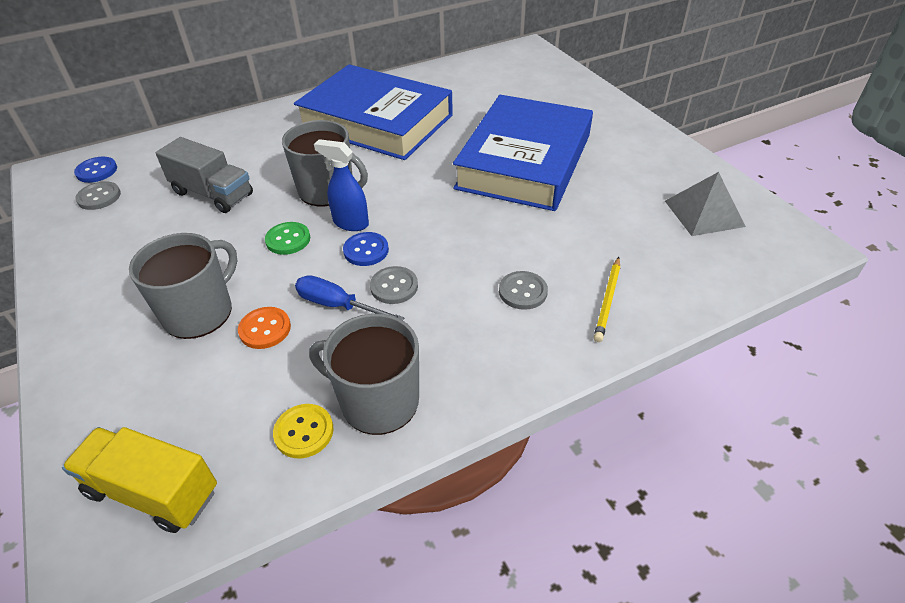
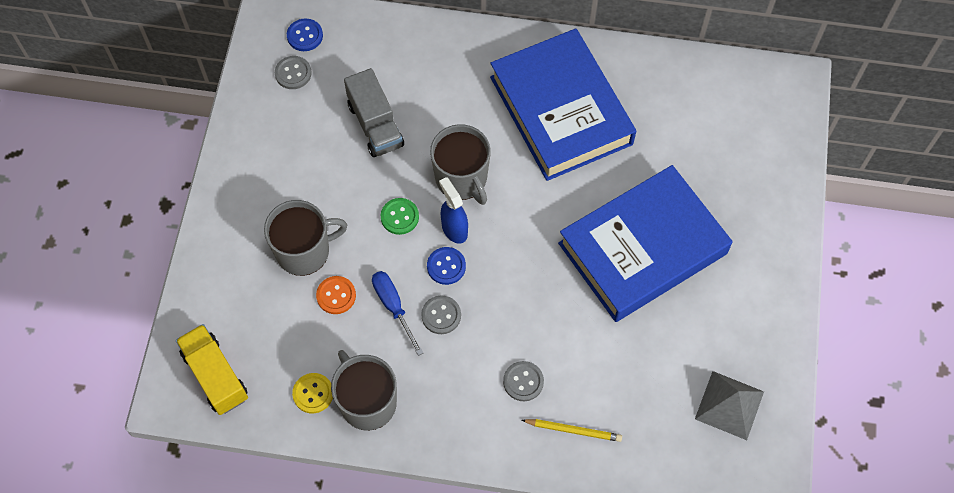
camera: 35 degrees right, 20 degrees up
yellow pencil [594,257,620,342] -> yellow pencil turned 135 degrees counterclockwise [521,419,622,442]

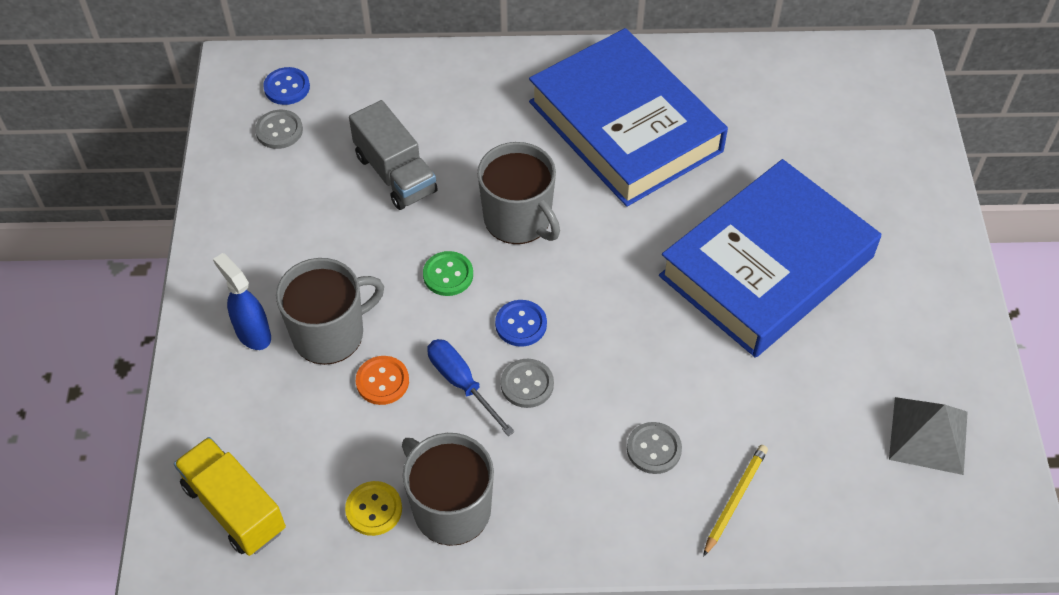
camera: 10 degrees left, 10 degrees down
blue spray bottle [439,177,468,244] -> blue spray bottle moved to [213,253,271,350]
yellow pencil [521,419,622,442] -> yellow pencil turned 60 degrees counterclockwise [703,445,768,557]

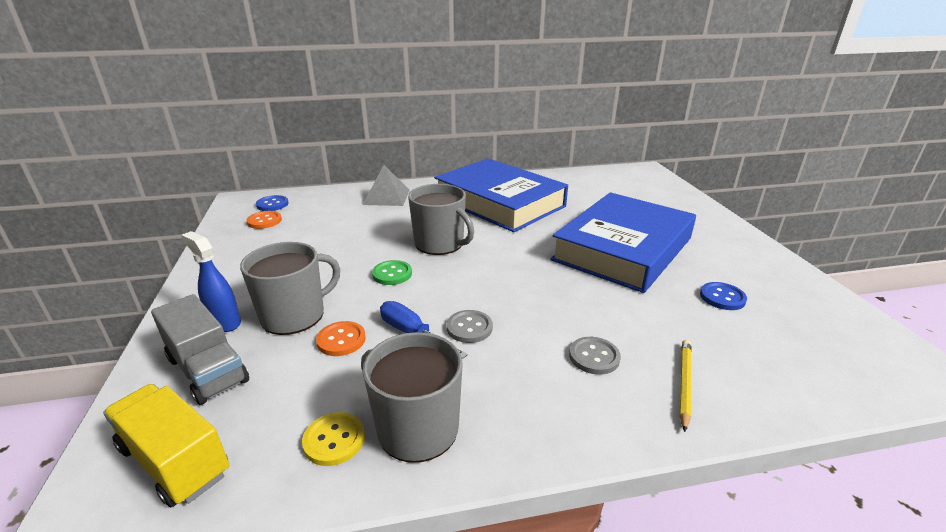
camera: 10 degrees left, 25 degrees down
grey button [255,110,303,149] -> orange button [246,211,282,229]
grey truck [349,100,438,210] -> grey truck moved to [151,294,249,405]
blue button [495,300,547,347] -> blue button moved to [700,282,747,310]
grey pyramid [889,397,968,475] -> grey pyramid moved to [363,165,410,206]

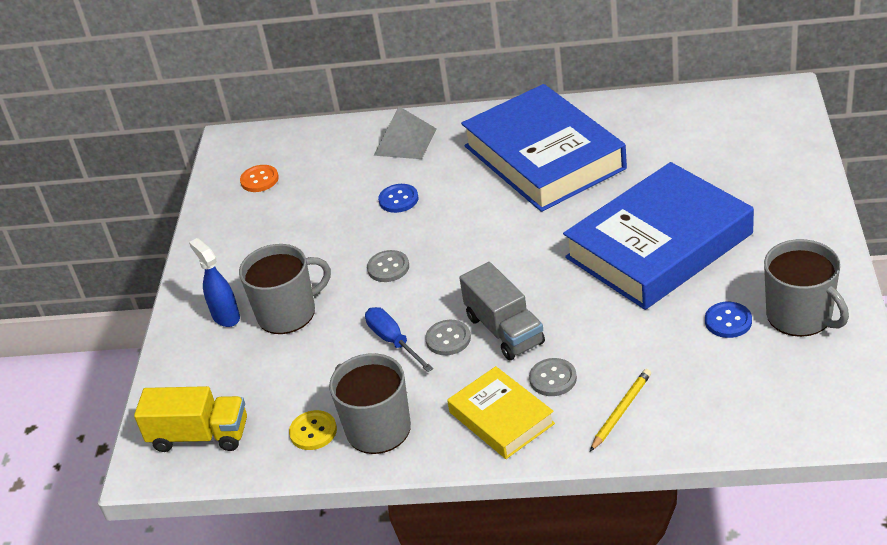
camera: 20 degrees right, 10 degrees up
yellow truck [103,384,229,507] -> yellow truck turned 135 degrees clockwise [134,386,247,452]
grey truck [151,294,249,405] -> grey truck moved to [460,262,545,360]
blue button [256,195,289,211] -> blue button moved to [378,184,418,213]
orange button [316,321,366,356] -> none
green button [372,260,412,285] -> grey button [367,250,409,282]
grey mug [408,184,474,255] -> grey mug moved to [764,239,849,337]
none -> yellow book [447,366,555,459]

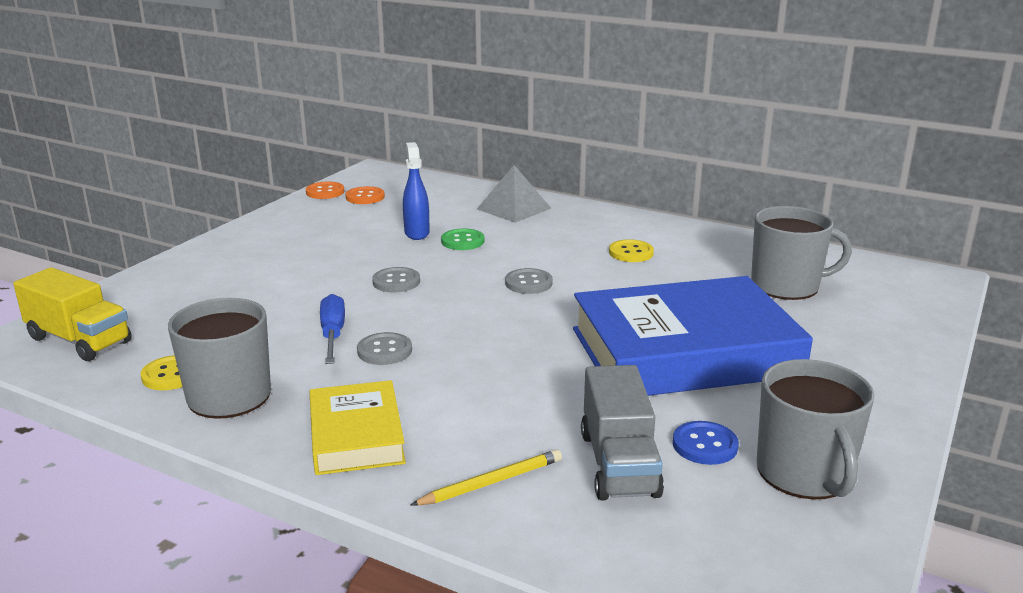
camera: 20 degrees right, 15 degrees down
blue spray bottle [189,238,240,327] -> blue spray bottle moved to [403,142,430,240]
grey mug [239,244,331,334] -> grey mug moved to [751,206,852,300]
blue button [378,184,418,213] -> green button [441,229,484,250]
grey truck [460,262,545,360] -> grey truck moved to [581,365,664,501]
blue book [461,84,627,212] -> yellow button [609,239,654,262]
grey button [529,358,577,396] -> grey button moved to [505,268,553,294]
none -> orange button [306,182,344,199]

